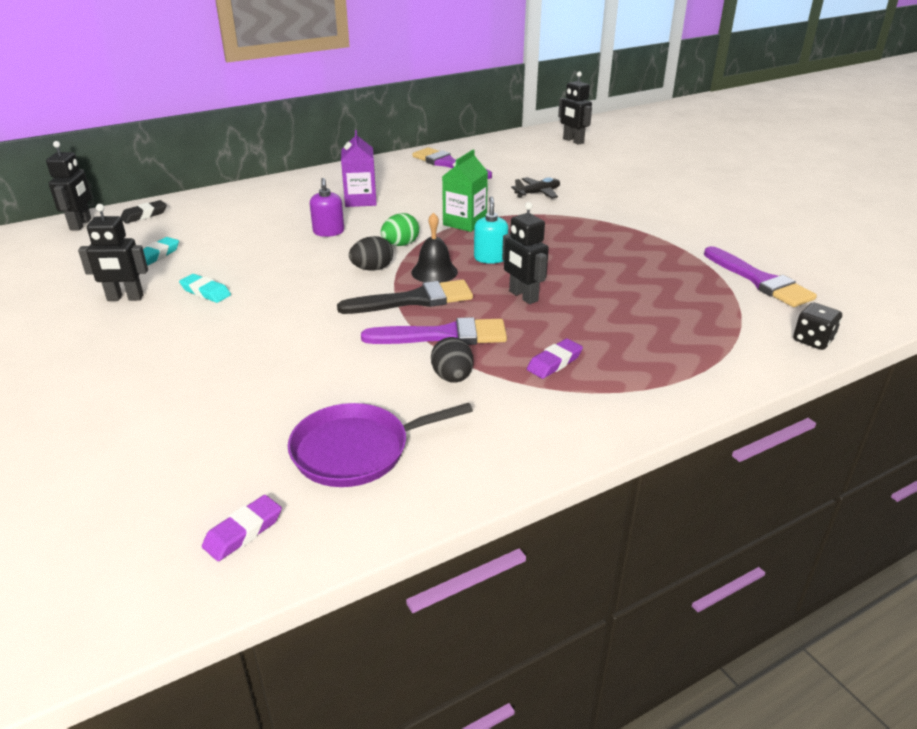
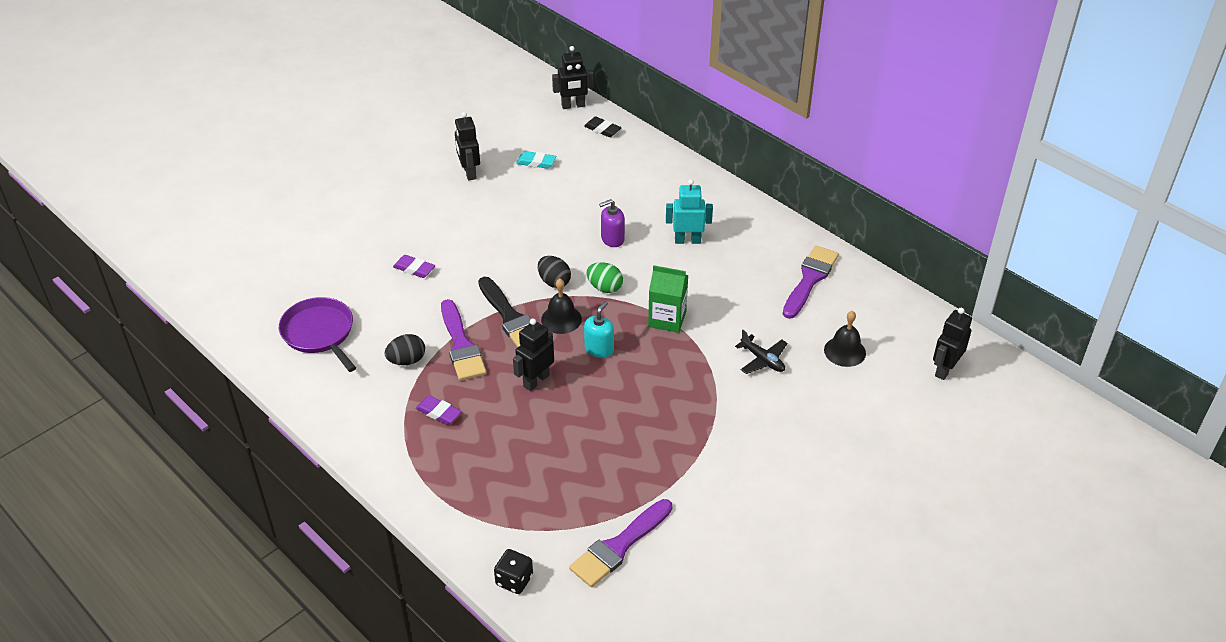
camera: 75 degrees right, 10 degrees up
turquoise eraser [179,274,231,303] -> none
purple eraser [202,495,282,561] -> purple eraser moved to [393,255,435,278]
purple carton [341,130,377,207] -> turquoise robot [666,179,713,244]
turquoise soap dispenser [474,196,508,264] -> turquoise soap dispenser turned 45 degrees counterclockwise [584,301,614,358]
none -> black bell [824,311,866,367]

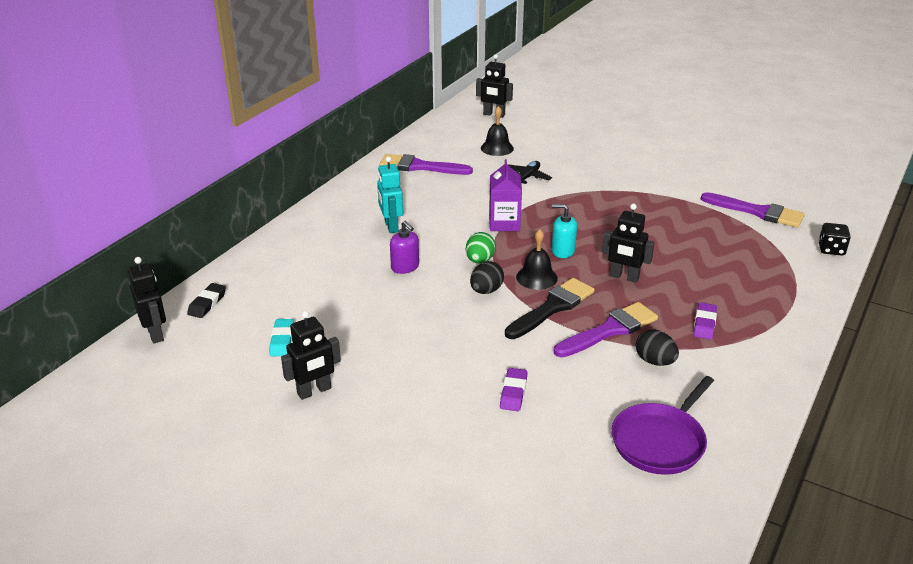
camera: 105 degrees left, 10 degrees down
green carton [648,265,688,333] -> purple carton [489,159,522,231]

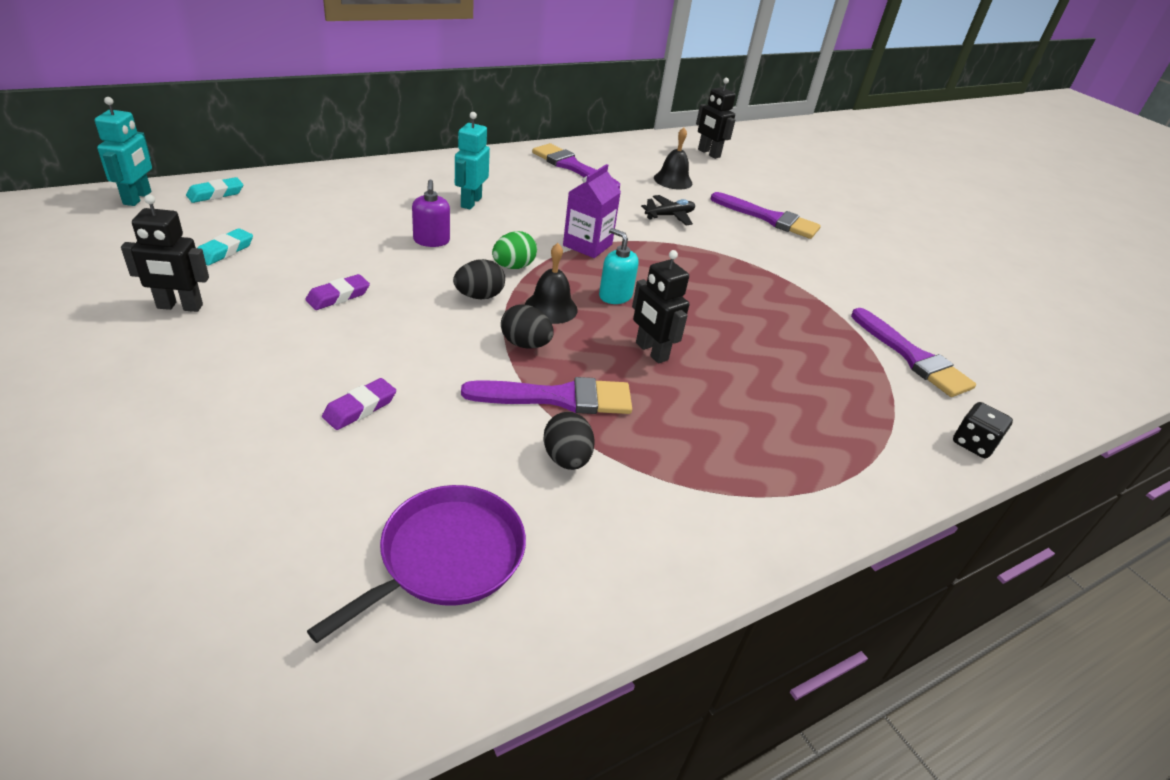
camera: 25 degrees right, 5 degrees up
black robot [128,257,166,344] -> turquoise robot [95,97,152,206]
black eraser [187,283,226,318] -> turquoise eraser [186,177,243,203]
black brush [505,278,594,339] -> black egg [501,305,554,349]
purple pan [612,376,714,475] -> purple pan turned 150 degrees clockwise [307,485,526,643]
purple eraser [694,302,717,340] -> purple eraser moved to [305,274,370,310]
none -> purple brush [710,192,821,239]

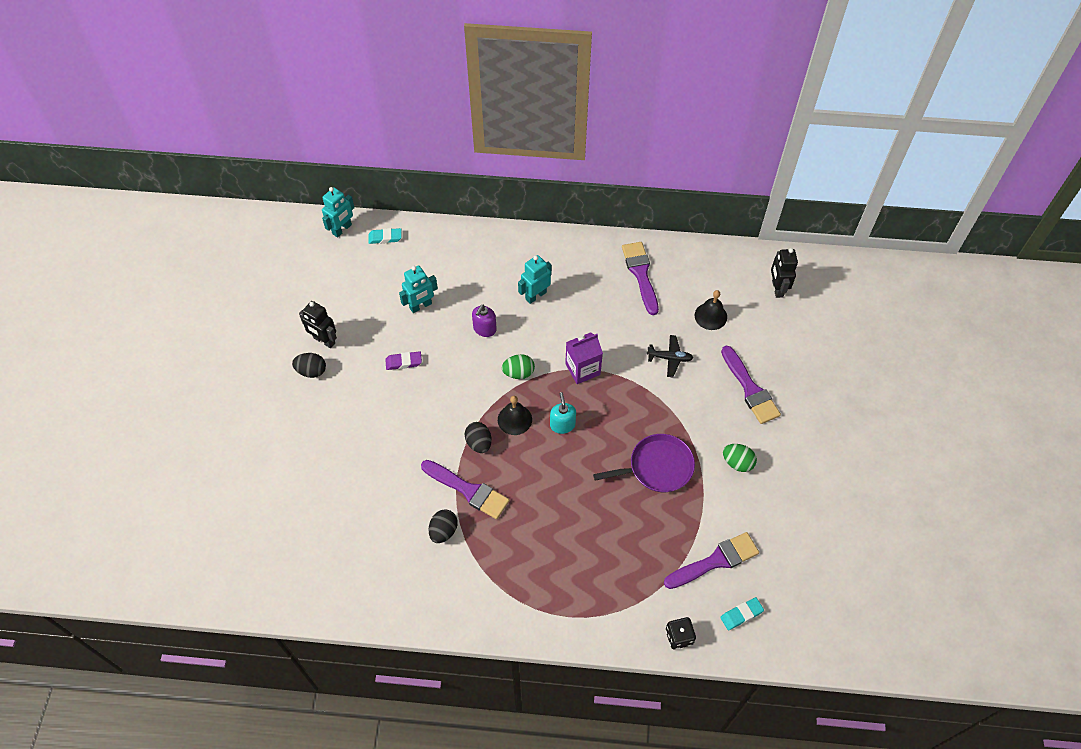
camera: 40 degrees right, 20 degrees up
turquoise eraser [198,228,253,265] -> turquoise eraser moved to [720,597,764,630]
purple pan [307,485,526,643] -> purple pan moved to [593,434,695,492]
purple eraser [322,378,396,430] -> none
black egg [453,259,505,299] -> black egg moved to [292,353,326,378]
black robot [632,250,689,363] -> none
purple brush [851,308,976,397] -> purple brush turned 120 degrees counterclockwise [664,532,759,589]
none -> turquoise robot [399,265,438,313]
none -> green egg [723,444,757,472]

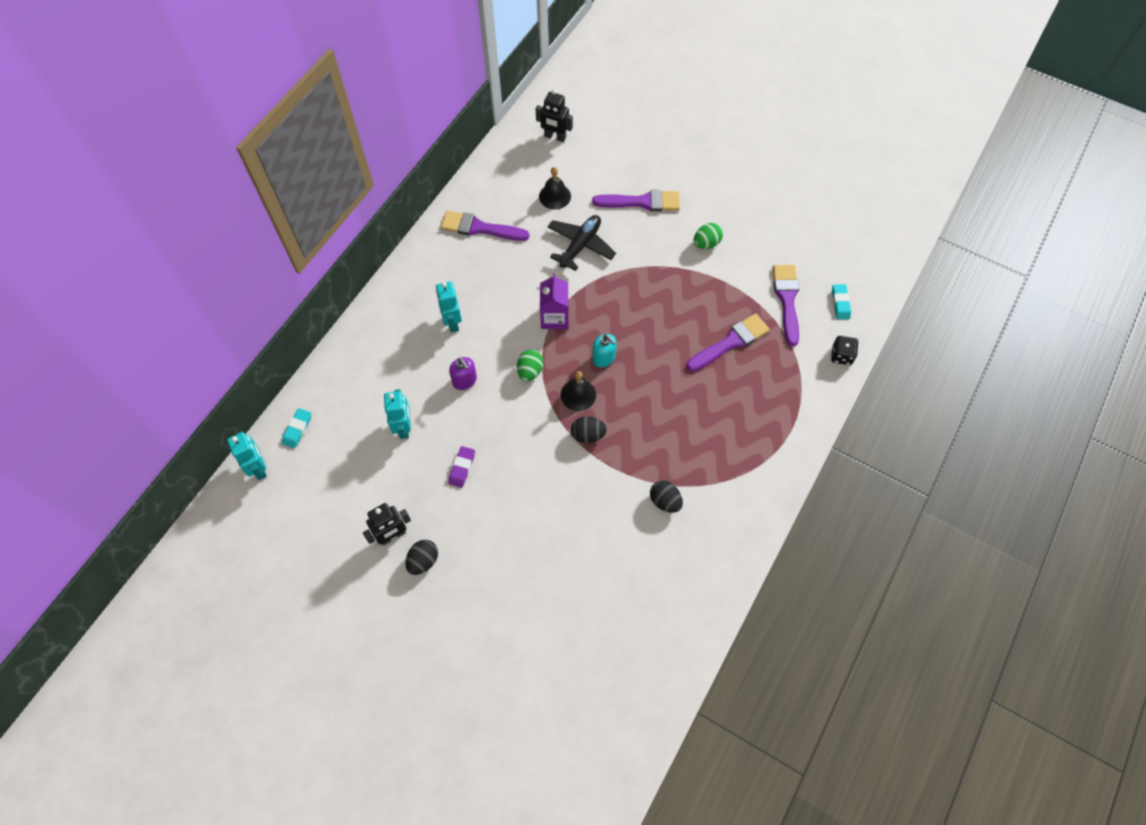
camera: 65 degrees left, 5 degrees up
purple brush [421,460,510,519] -> purple brush moved to [686,313,770,372]
turquoise soap dispenser [550,392,576,434] -> turquoise soap dispenser turned 150 degrees counterclockwise [592,334,617,367]
purple pan [593,434,695,492] -> none
black plane [647,335,693,377] -> black plane [547,215,616,271], size x1.56

